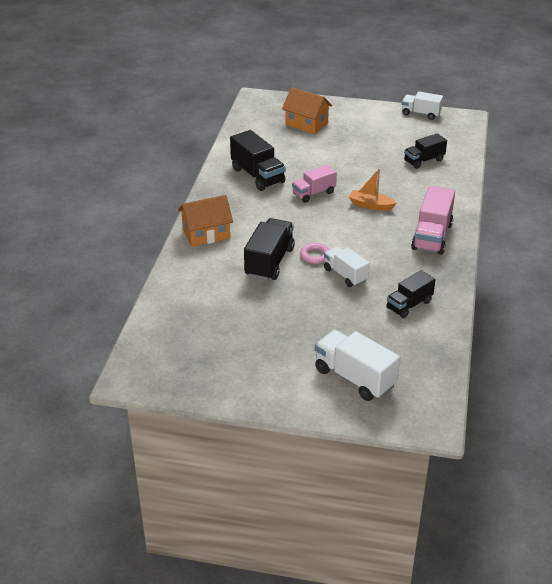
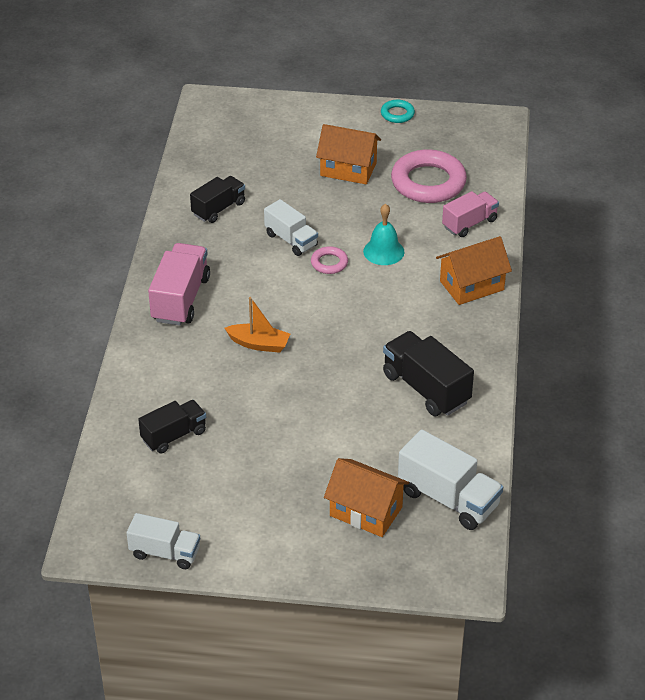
camera: 175 degrees right, 5 degrees up
black truck [244,218,295,281] -> turquoise bell [363,203,405,265]
pink truck [292,165,337,203] -> pink truck moved to [442,191,499,237]
white truck [315,330,400,401] -> white truck moved to [398,429,503,530]
none -> orange house [316,124,381,185]
none -> turquoise ring [381,100,415,123]
none -> pink ring [391,149,467,203]

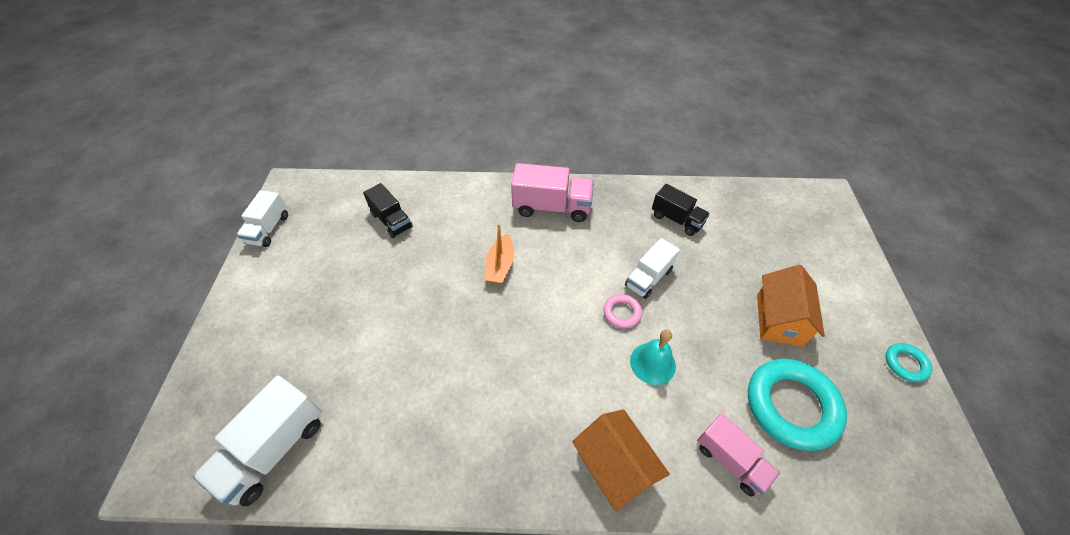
camera: 85 degrees right, 10 degrees up
orange house [324,458,409,537] -> none
black truck [383,331,474,416] -> none
pink ring [391,149,467,203] -> turquoise ring [748,359,847,451]

